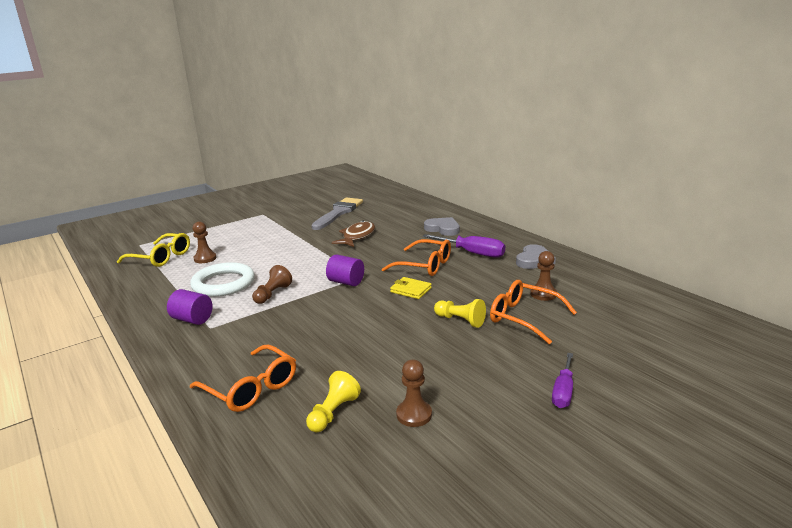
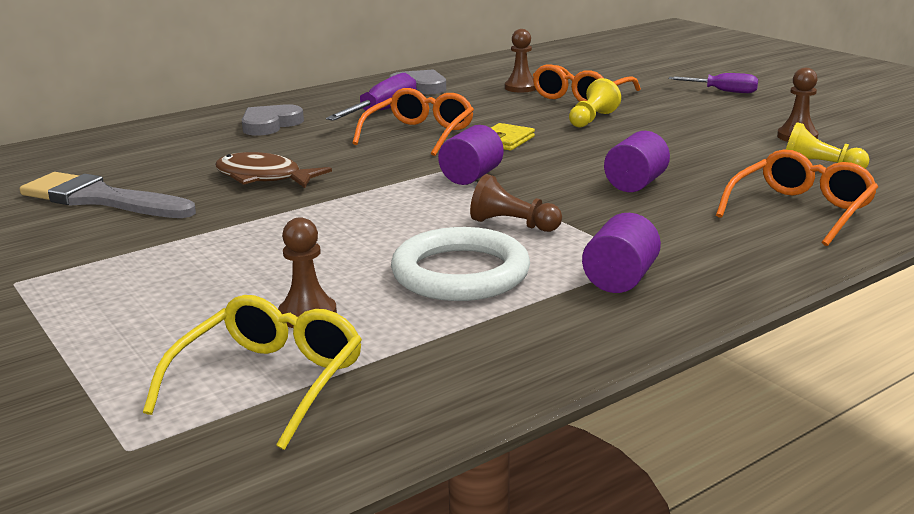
camera: 90 degrees left, 0 degrees up
none -> purple cylinder [604,131,670,192]

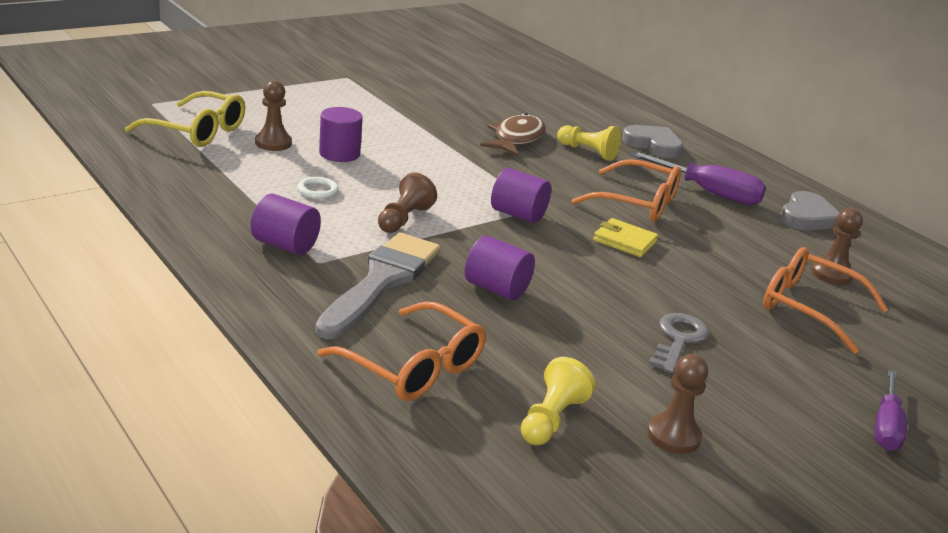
camera: 85 degrees right, 5 degrees up
grey brush [20,172,196,218] -> grey brush moved to [315,233,440,339]
white ring [391,227,530,301] -> white ring [297,177,339,199], size x0.40
yellow pawn [569,78,621,128] -> yellow pawn moved to [557,125,621,161]
none -> purple cylinder [319,107,363,162]
none -> grey key [648,313,709,373]

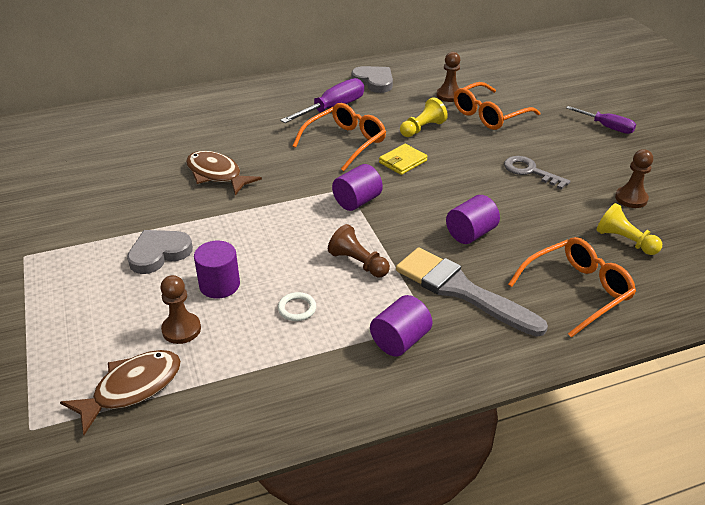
camera: 70 degrees left, 10 degrees up
yellow glasses [125,91,245,147] -> brown fish [60,350,181,435]
yellow pawn [557,125,621,161] -> yellow pawn moved to [400,97,448,137]
grey heart [622,125,683,158] -> grey heart moved to [127,230,193,274]

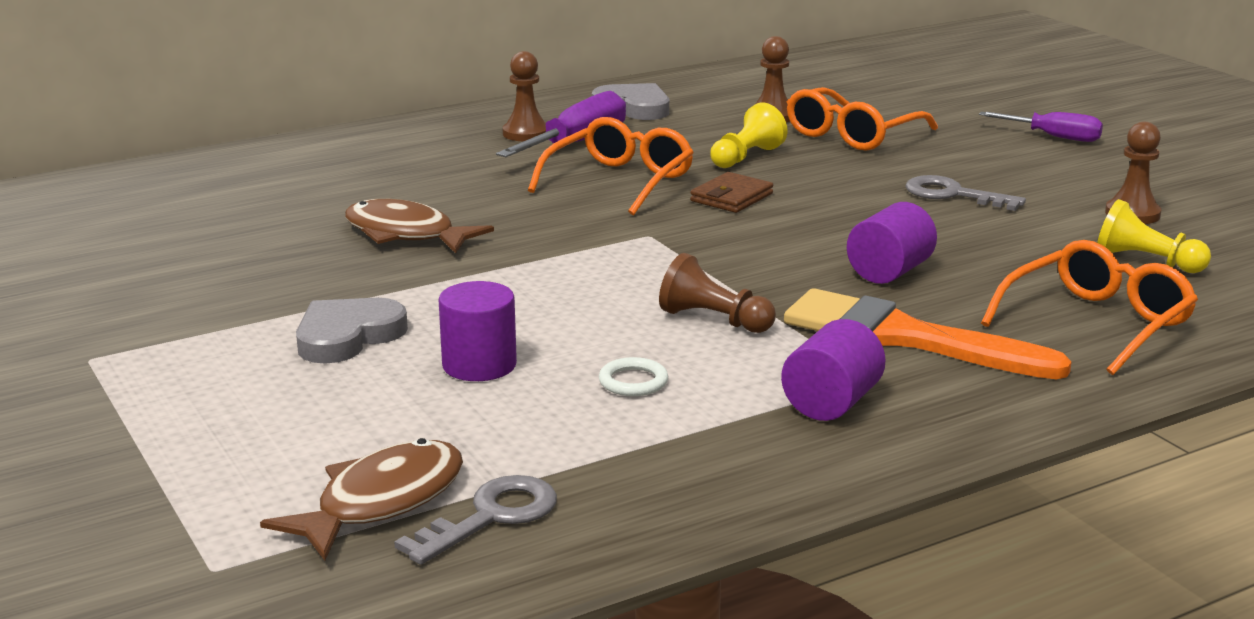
camera: 10 degrees left, 15 degrees down
brown pawn [160,275,201,344] -> brown pawn moved to [503,51,546,141]
purple cylinder [332,164,383,211] -> none
yellow wallet [379,144,428,175] -> brown wallet [690,172,773,213]
grey brush [396,248,548,337] -> orange brush [784,288,1072,379]
none -> grey key [394,475,557,565]

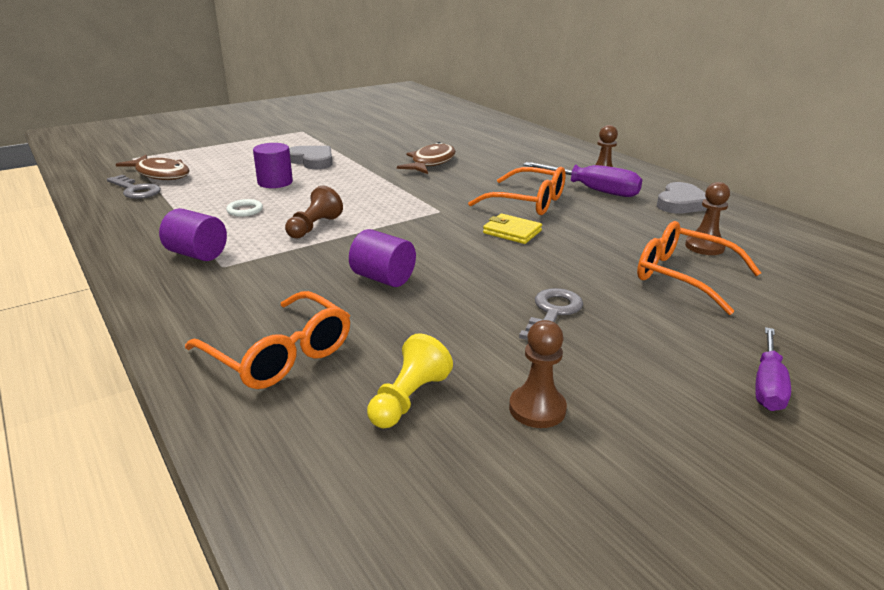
camera: 85 degrees right, 5 degrees up
brown wallet [690,172,773,213] -> yellow wallet [483,214,542,244]
yellow pawn [710,103,788,168] -> none
orange brush [784,288,1072,379] -> none

